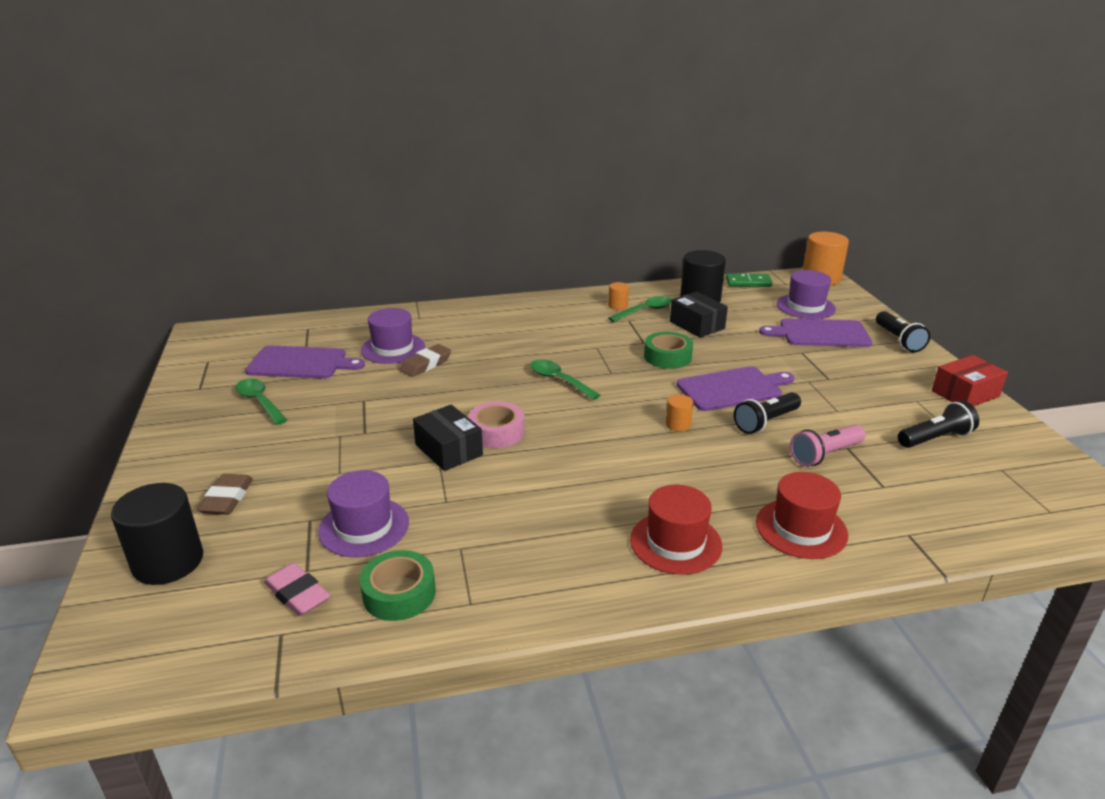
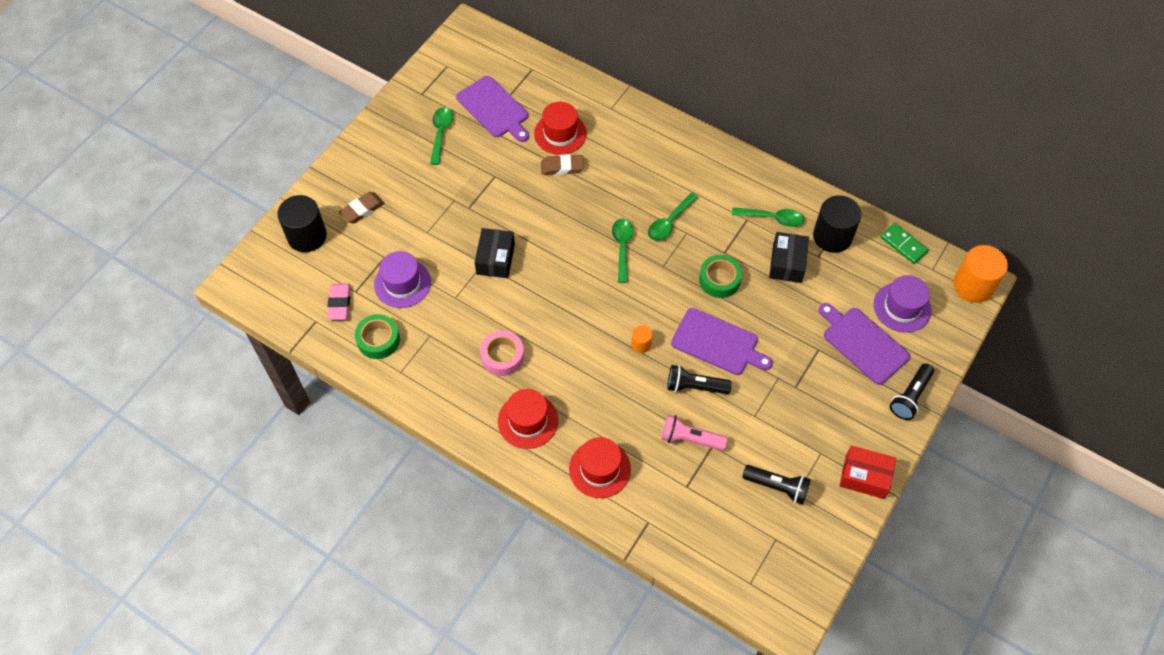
camera: 45 degrees right, 30 degrees up
purple hat [361,308,425,364] -> red hat [534,102,587,155]
pink tape [468,401,524,448] -> pink tape moved to [480,331,524,376]
orange cylinder [608,282,629,310] -> none
none -> green spoon [648,193,698,241]

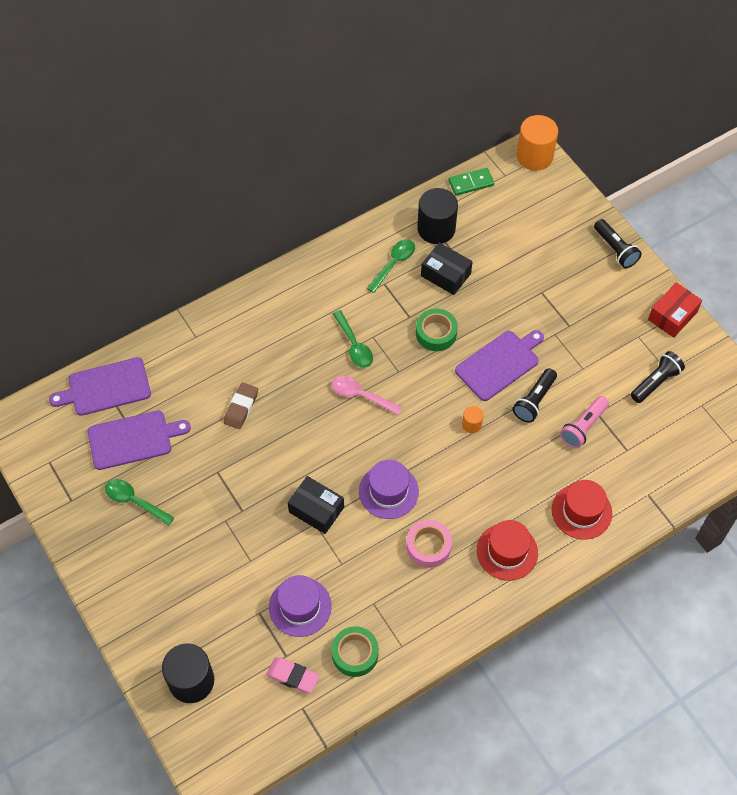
camera: 65 degrees left, 0 degrees up
brown eraser [339,192,385,223] -> none
red hat [534,102,587,155] -> none
green spoon [612,218,633,283] -> pink spoon [331,376,402,415]
purple cutting board [819,303,910,385] -> purple cutting board moved to [49,357,151,416]
purple hat [874,275,932,333] -> purple hat moved to [359,460,419,519]

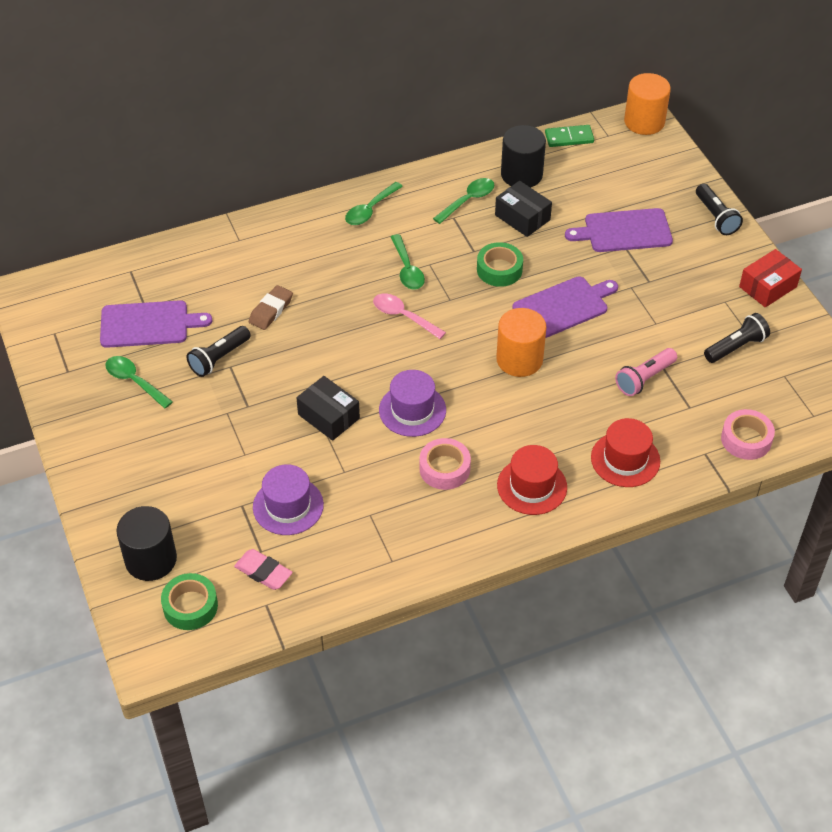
camera: 10 degrees right, 10 degrees down
purple cutting board [49,357,151,416] -> purple cutting board moved to [565,208,673,252]
green tape [331,626,379,677] -> green tape moved to [161,573,218,630]
orange cylinder [462,406,483,433] -> orange cylinder [496,308,546,377], size x2.10
black flashlight [512,368,557,423] -> black flashlight moved to [186,326,251,377]
none -> green spoon [345,182,403,225]
none -> pink tape [721,409,775,460]

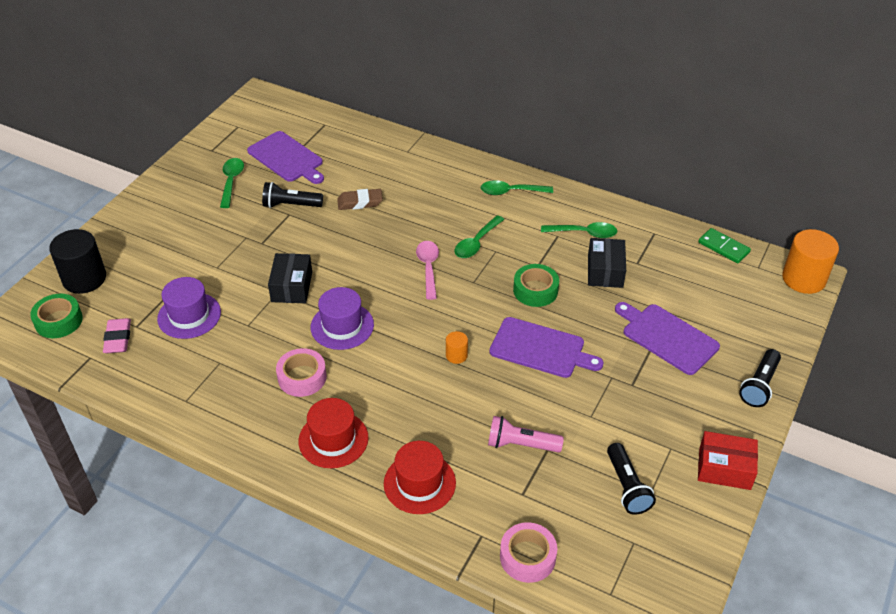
camera: 50 degrees right, 5 degrees down
orange cylinder [496,308,546,377] -> orange cylinder [446,331,468,364], size x0.48
black cylinder [501,125,546,188] -> none
black flashlight [704,313,770,363] -> black flashlight turned 60 degrees clockwise [607,443,656,515]

